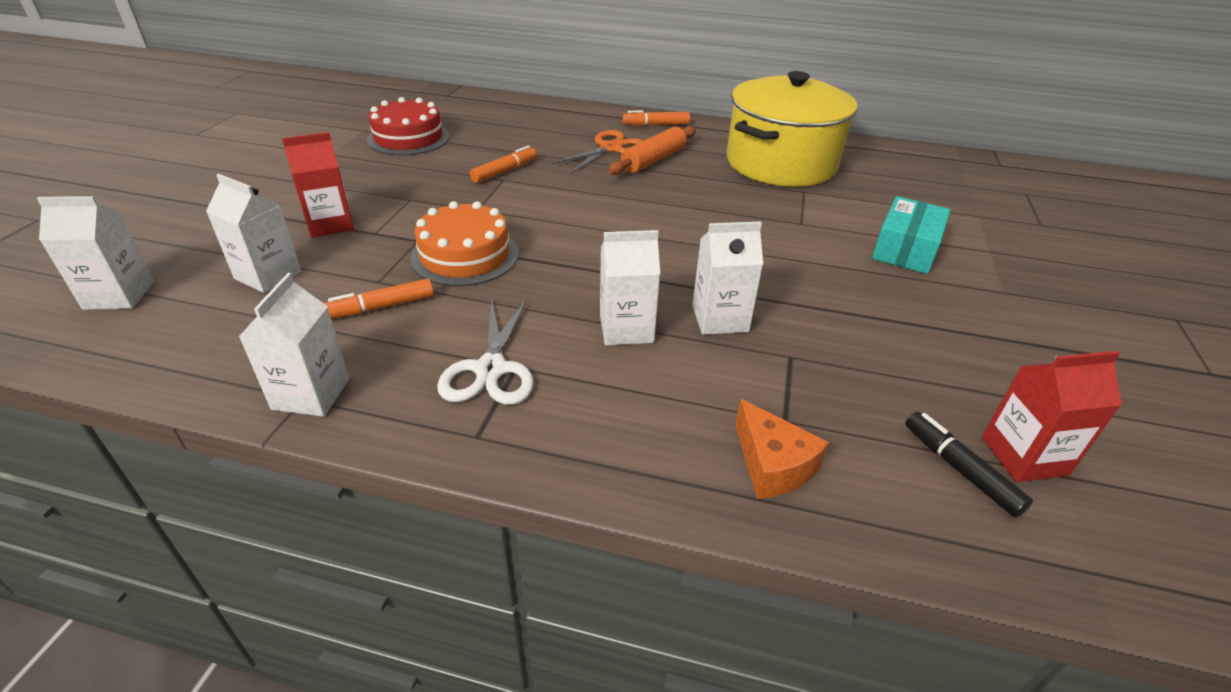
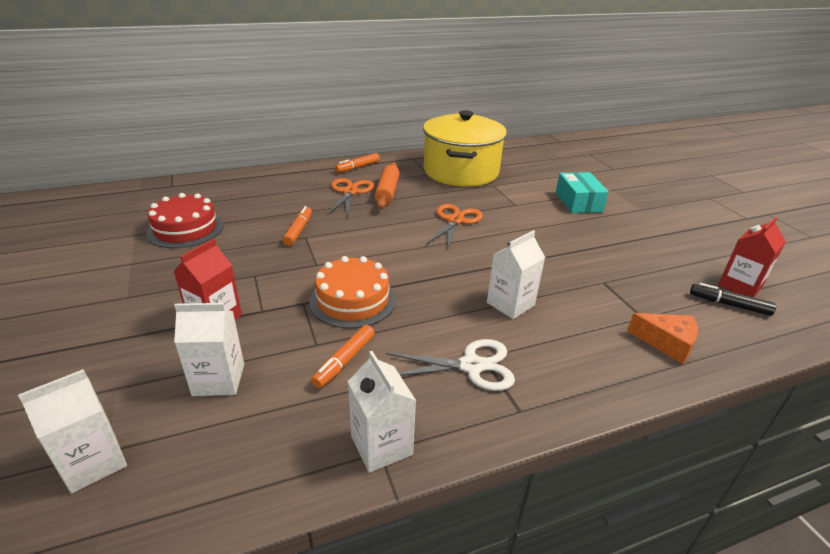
camera: 35 degrees left, 5 degrees down
white scissors [437,299,534,405] -> white scissors turned 60 degrees counterclockwise [385,339,515,391]
white carton [692,222,763,335] -> none
none -> orange scissors [426,204,483,248]

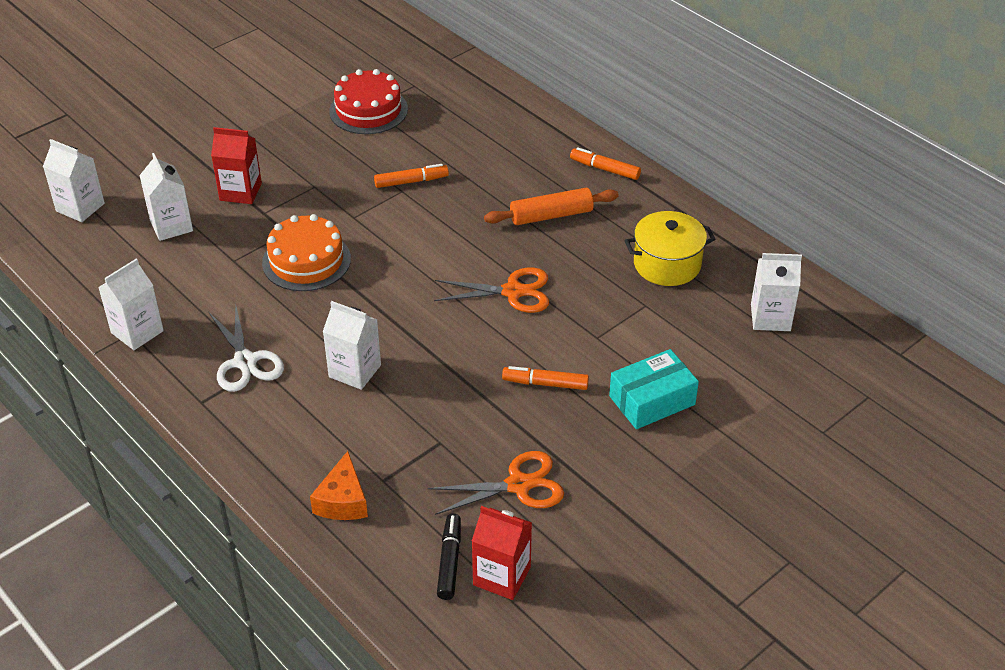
camera: 70 degrees right, 10 degrees up
orange marker [311,325,375,388] -> orange marker moved to [502,366,589,390]
orange scissors [327,178,374,216] -> orange scissors moved to [428,451,564,515]
yellow pot [423,110,507,187] -> yellow pot [624,211,715,286], size x0.57
none -> white carton [751,253,802,331]

